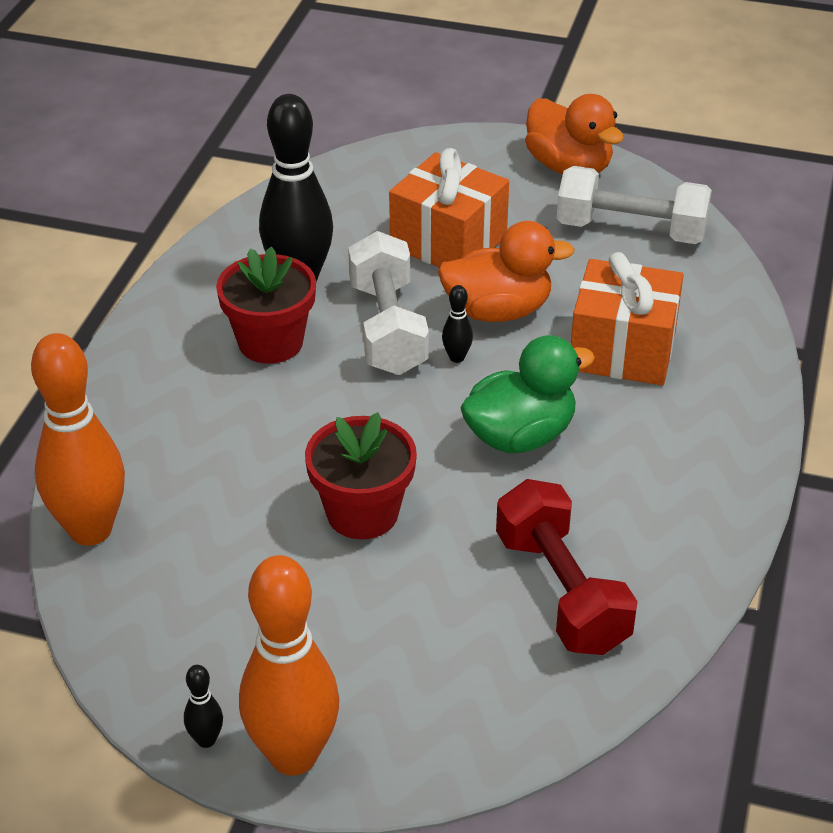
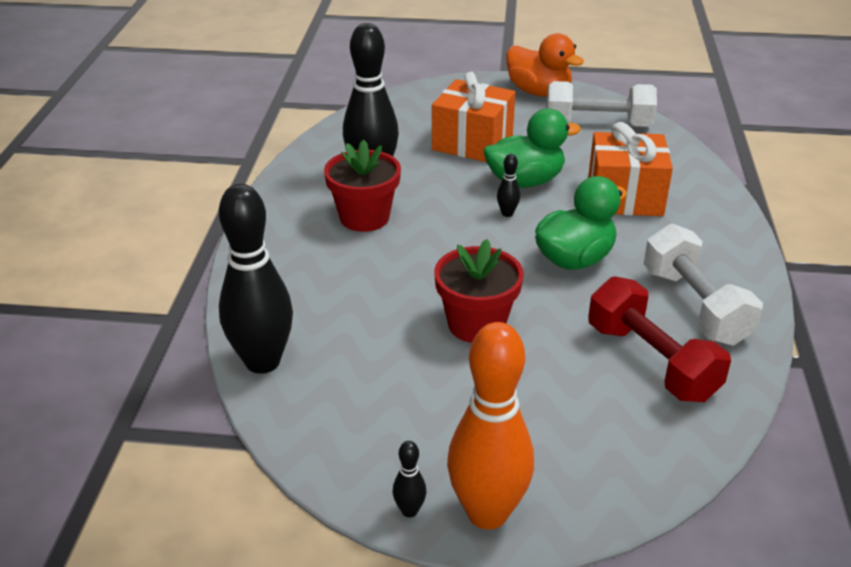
camera: 10 degrees left, 5 degrees down
orange bowling pin [31,333,125,546] -> black bowling pin [219,184,293,374]
white dumbbell [348,231,429,375] -> white dumbbell moved to [643,224,763,346]
orange duck [438,221,575,322] -> green duck [483,109,581,188]

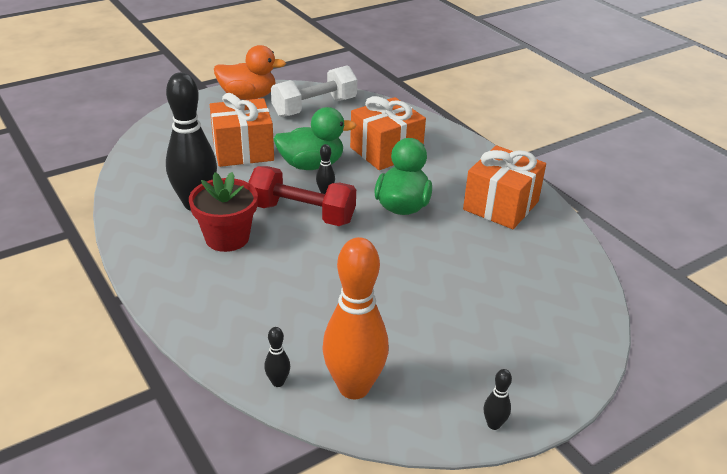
camera: 40 degrees left, 0 degrees up
black bowling pin [219,184,293,374] -> black bowling pin [264,327,290,387], size x0.40
red flower pot [434,239,524,343] -> none
orange bowling pin [447,322,534,530] -> orange bowling pin moved to [322,237,389,399]
green duck [483,109,581,188] -> green duck turned 45 degrees clockwise [274,107,356,170]
red dumbbell [588,276,731,402] -> red dumbbell moved to [248,166,356,226]
white dumbbell [643,224,763,346] -> orange gift [463,145,546,229]

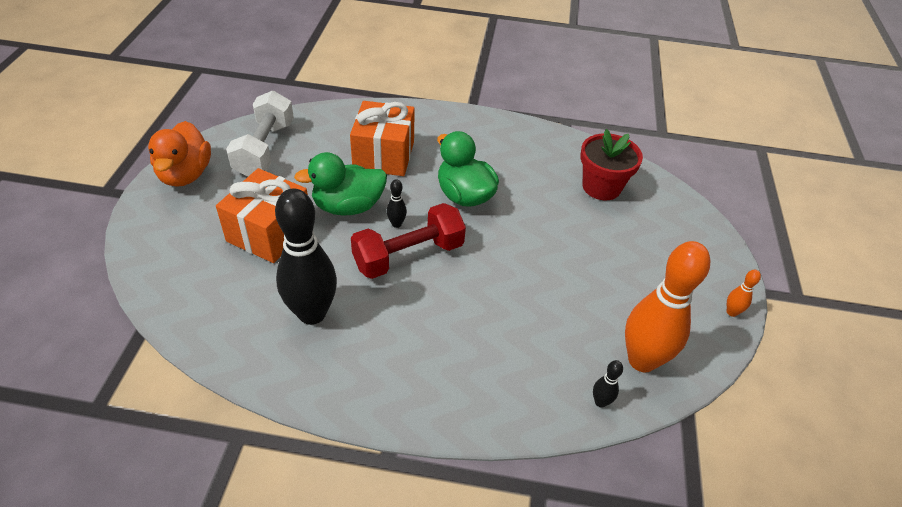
camera: 50 degrees left, 10 degrees up
red flower pot [189,172,258,252] -> red flower pot moved to [580,129,643,200]
orange duck [214,45,286,100] -> orange duck turned 135 degrees clockwise [148,121,211,187]
green duck [274,107,356,170] -> green duck turned 135 degrees counterclockwise [294,152,387,215]
orange gift [463,145,546,229] -> none
black bowling pin [484,369,512,430] -> orange bowling pin [727,269,761,317]

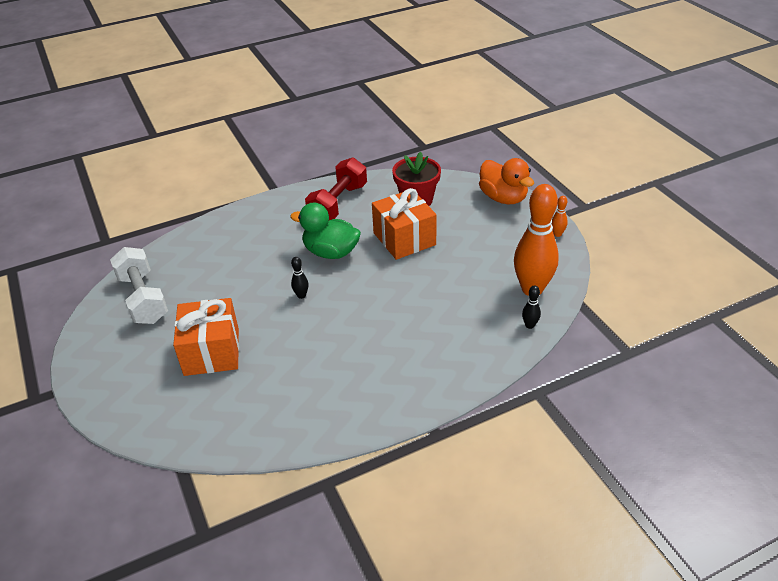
camera: 30 degrees left, 5 degrees down
orange duck [148,121,211,187] -> orange duck moved to [479,158,534,204]
black bowling pin [275,189,337,325] -> none
green duck [294,152,387,215] -> none
orange gift [350,101,415,176] -> orange gift moved to [372,188,437,260]
red dumbbell [351,203,466,279] -> red dumbbell moved to [305,157,367,220]

